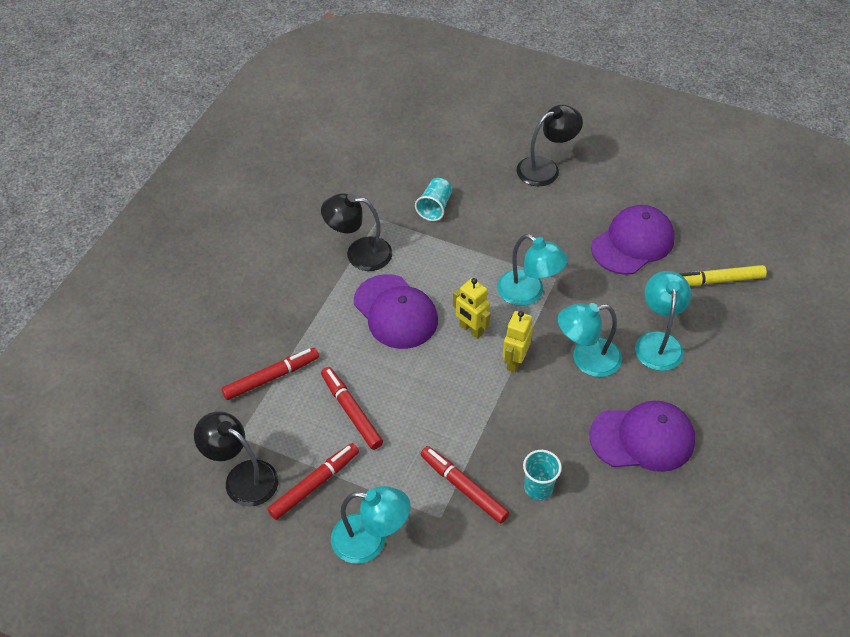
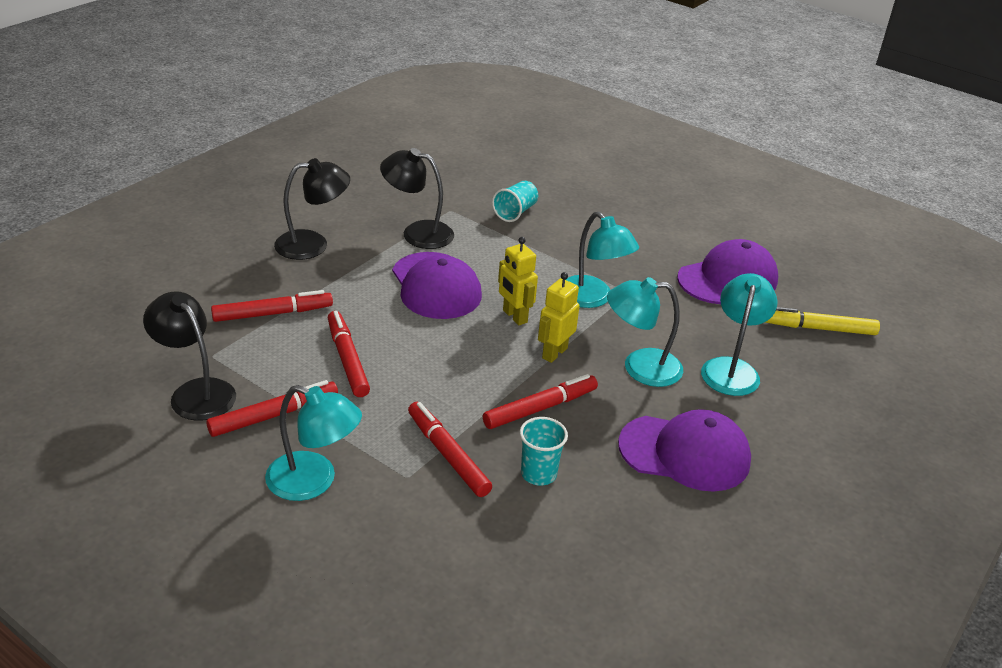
camera: 10 degrees right, 15 degrees down
black lamp [516,105,583,186] -> black lamp moved to [274,158,350,260]
none -> red marker [483,374,598,429]

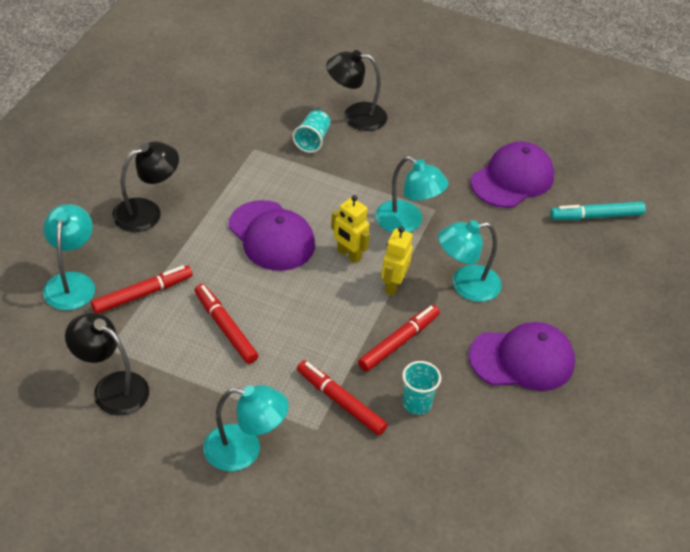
camera: 15 degrees left, 10 degrees up
red marker [206,380,338,437] -> none
black lamp [380,148,454,249] -> black lamp moved to [326,50,388,131]
turquoise lamp [701,273,778,396] -> turquoise lamp moved to [43,204,95,310]
yellow marker [765,307,880,335] -> turquoise marker [550,202,646,220]

